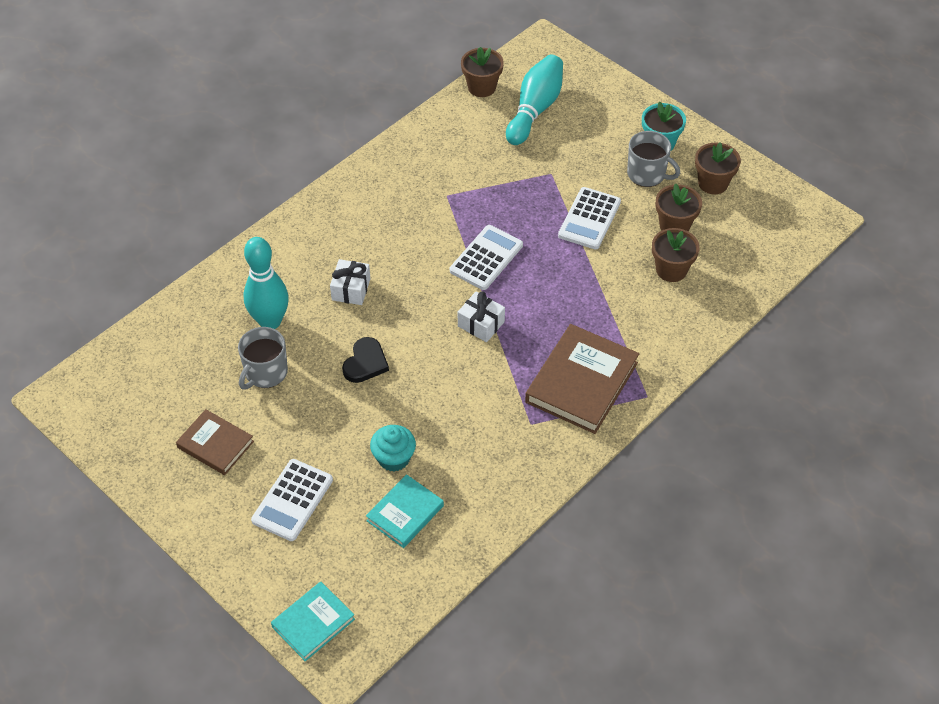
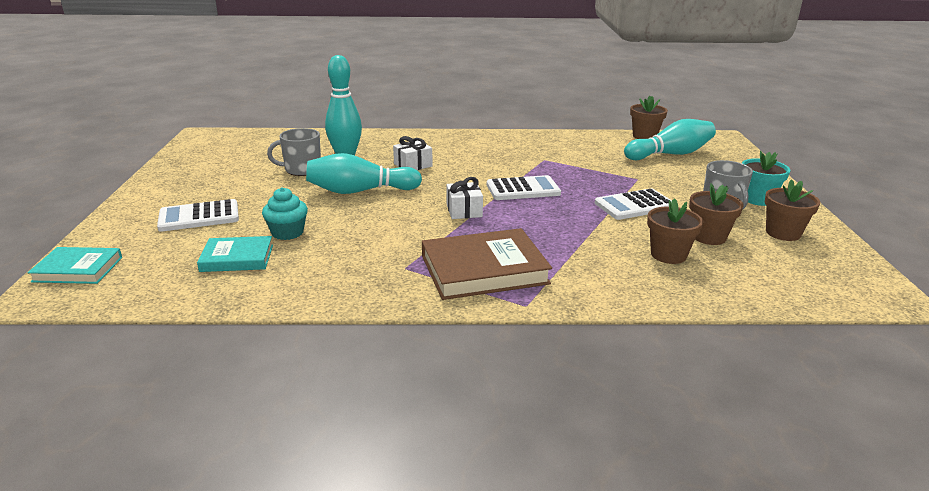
camera: 45 degrees right, 25 degrees down
brown book [176,409,254,475] -> none
black heart [342,337,389,383] -> turquoise bowling pin [306,153,422,194]

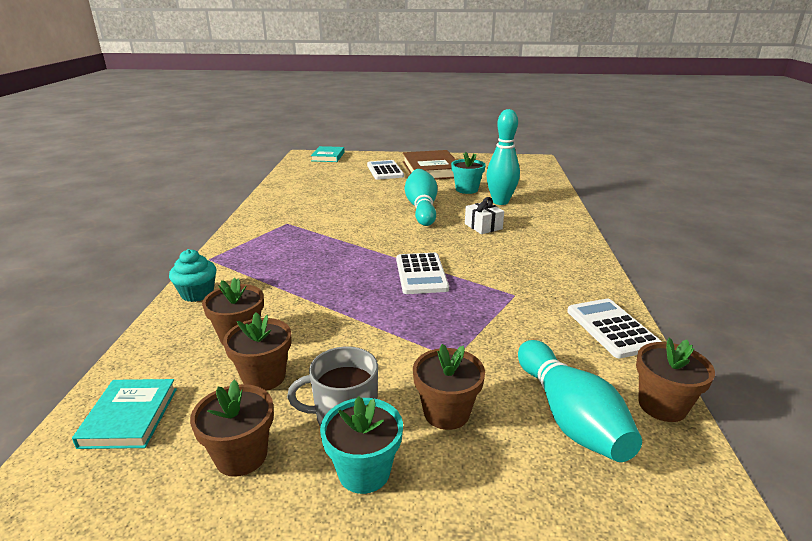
camera: 95 degrees right, 0 degrees up
turquoise book [197,236,273,272] -> turquoise book moved to [72,379,177,449]
turquoise cupcake [262,187,308,240] -> turquoise cupcake moved to [169,249,216,302]
grey mug [267,128,321,176] -> turquoise flower pot [451,152,486,194]
brown book [422,228,552,300] -> brown book moved to [403,150,456,180]
white gift [447,177,483,219] -> none
white calculator [595,188,672,220] -> white calculator moved to [567,299,662,358]
none -> brown flower pot [413,344,485,430]

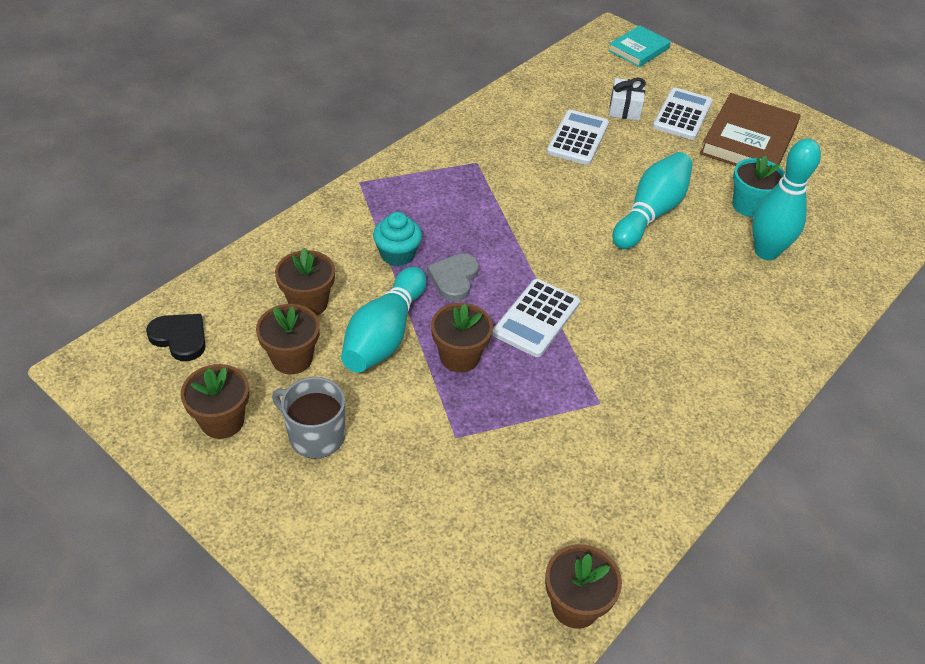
camera: 35 degrees right, 20 degrees up
turquoise book [72,379,177,449] -> black heart [146,314,206,361]
turquoise cupcake [169,249,216,302] -> turquoise cupcake moved to [373,212,422,266]
turquoise flower pot [320,396,403,494] -> none
brown flower pot [413,344,485,430] -> brown flower pot moved to [431,303,493,373]
white gift [465,197,504,234] -> white gift moved to [609,78,646,121]
turquoise bowling pin [518,340,642,462] -> turquoise bowling pin moved to [341,267,427,373]
white calculator [567,299,662,358] -> white calculator moved to [547,110,609,165]
none -> grey heart [427,254,479,301]

